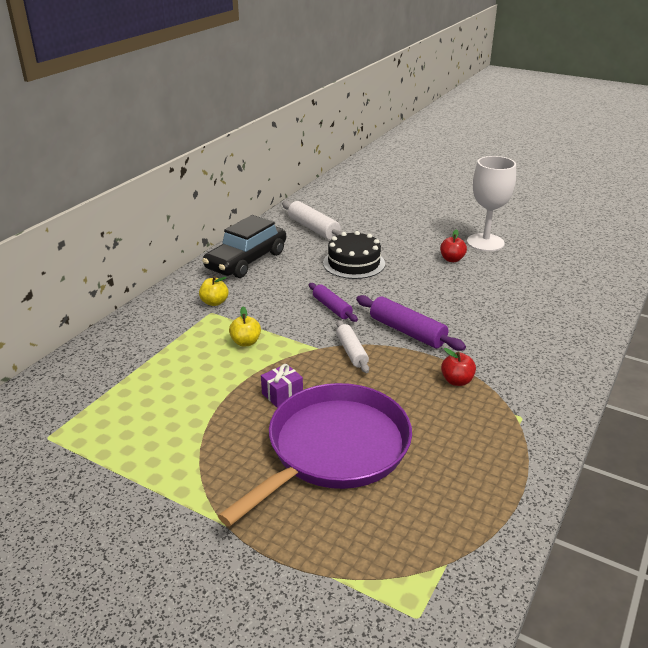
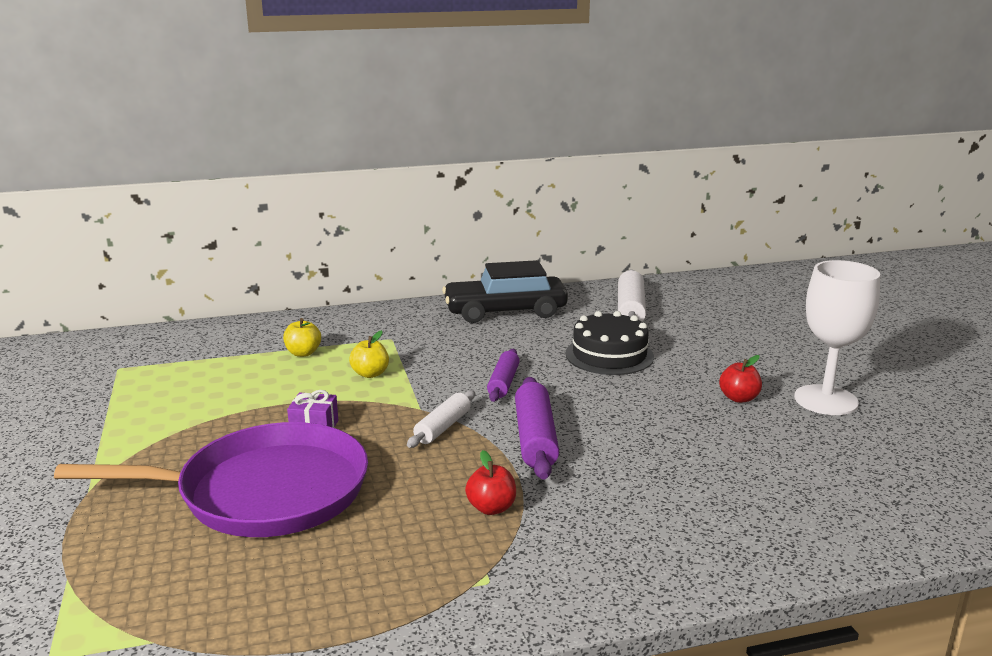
camera: 45 degrees right, 10 degrees down
yellow apple [199,276,229,306] -> yellow apple moved to [283,318,321,357]

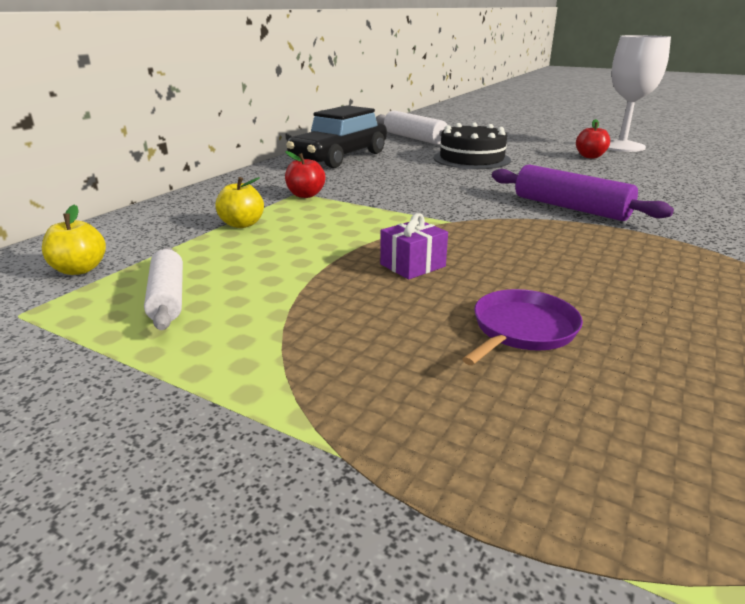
camera: 45 degrees left, 5 degrees up
purple pan [54,422,368,537] -> purple pan [462,289,583,365], size x0.41
yellow apple [349,330,389,378] -> yellow apple moved to [42,205,106,275]
white rolling pin [407,390,475,448] -> white rolling pin moved to [144,247,183,330]
red apple [465,450,516,515] -> red apple moved to [285,151,325,198]
purple rolling pin [487,349,520,402] -> none

